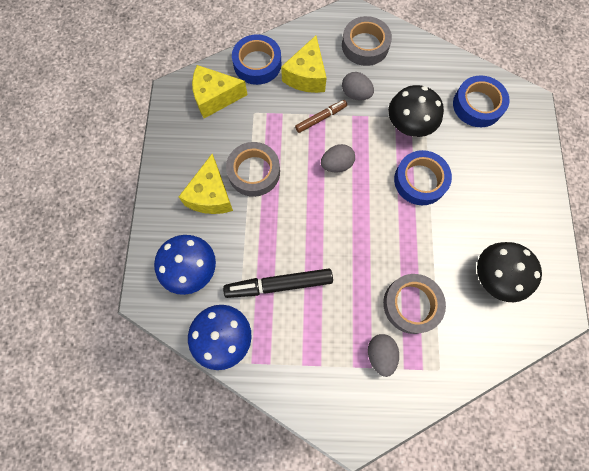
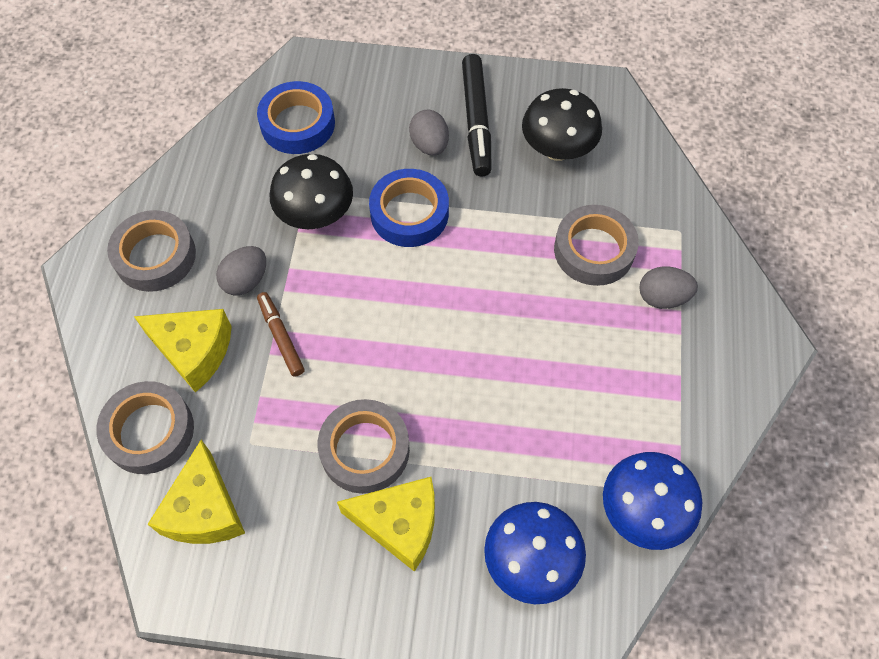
camera: 85 degrees left, 10 degrees down
black marker [223,268,333,298] -> black marker moved to [462,54,492,176]
blue tape [232,34,282,85] -> grey tape [96,381,194,474]
grey egg [321,144,355,173] -> grey egg moved to [409,109,449,156]

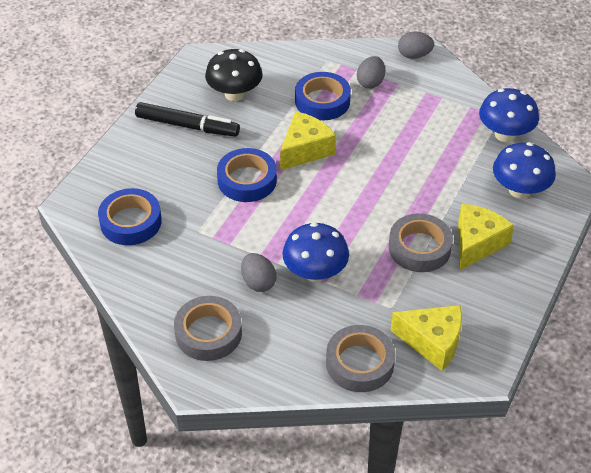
camera: 70 degrees left, 15 degrees down
yellow cheese [134,309,232,393] -> yellow cheese moved to [280,111,336,170]
brown marker [257,292,304,377] -> blue mushroom [282,222,349,282]
black mushroom [270,154,353,229] -> none
grey egg [409,109,449,156] -> grey egg moved to [398,31,434,59]
grey tape [554,205,639,286] -> blue tape [295,72,351,120]

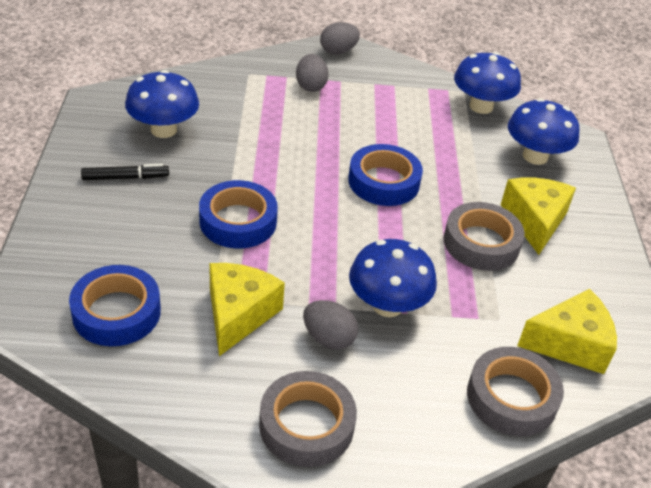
camera: 30 degrees left, 5 degrees down
black marker [135,102,240,137] -> black marker [81,164,169,180], size x0.61
black mushroom [205,49,263,101] -> blue mushroom [125,70,199,138]
yellow cheese [280,111,336,170] -> yellow cheese moved to [209,263,285,356]
blue tape [295,72,351,120] -> blue tape moved to [348,144,423,206]

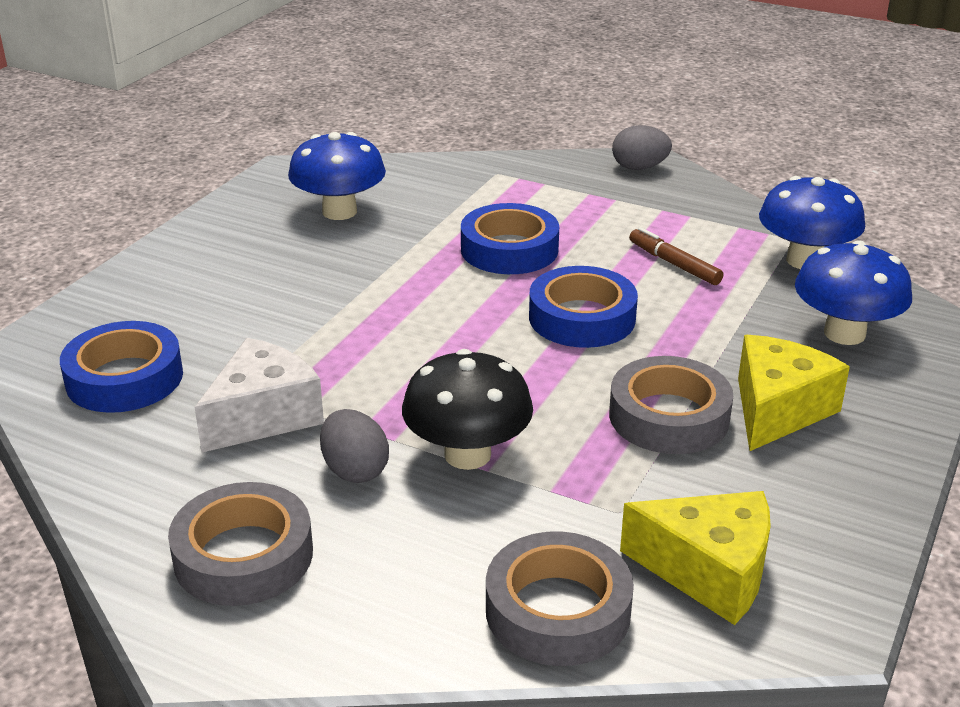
camera: 30 degrees right, 10 degrees down
black marker [81,164,169,180] -> none
blue tape [199,180,278,249] -> blue tape moved to [461,203,559,274]
yellow cheese [209,263,285,356] -> white cheese [195,338,324,453]
grey egg [296,54,329,92] -> none
blue mushroom [349,239,437,317] -> black mushroom [402,349,533,470]
none -> brown marker [629,227,723,285]

